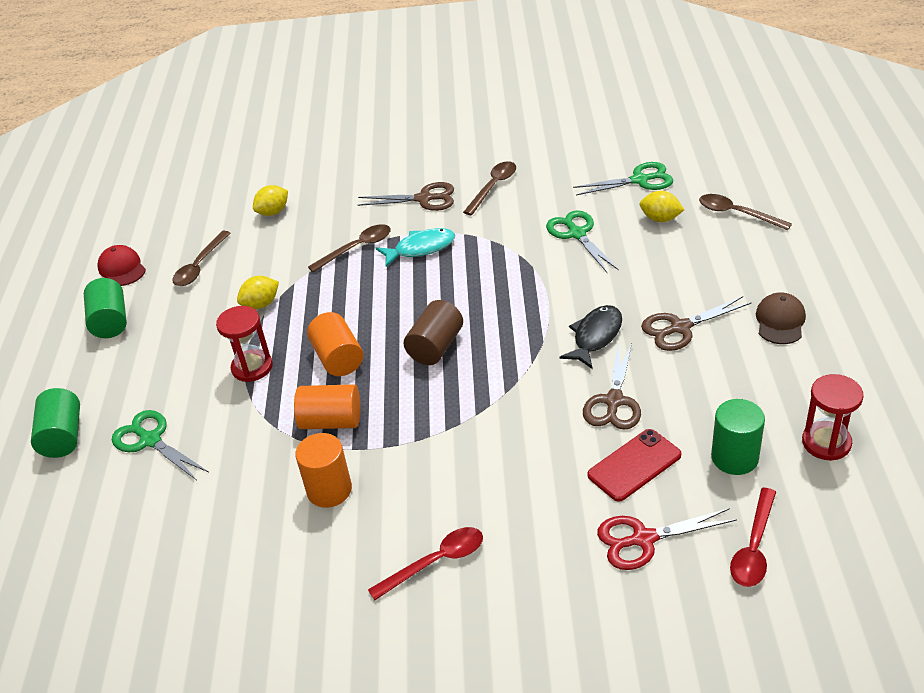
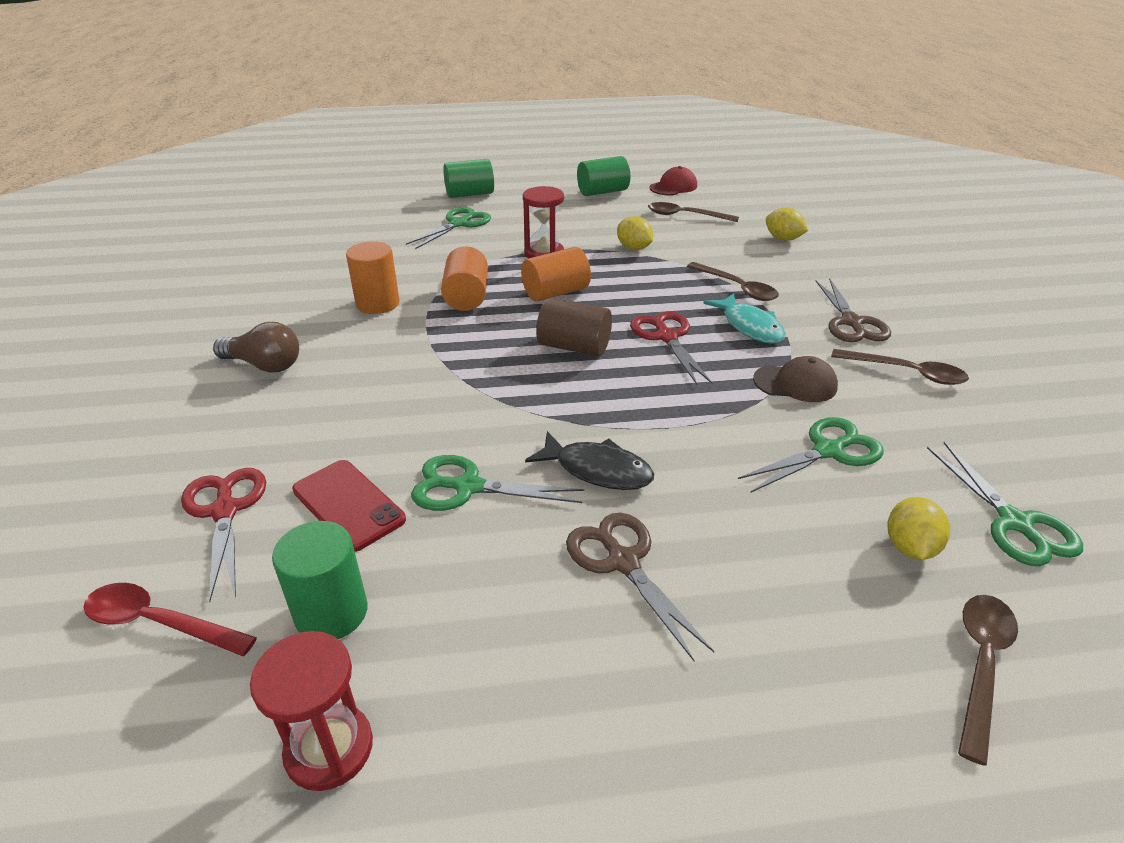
camera: 80 degrees right, 5 degrees down
red spoon [368,527,483,601] -> brown light bulb [213,322,299,373]
brown scissors [583,343,641,430] -> green scissors [411,455,585,511]
brown cap [756,292,806,344] -> brown cap moved to [753,356,838,402]
none -> red scissors [630,312,713,385]

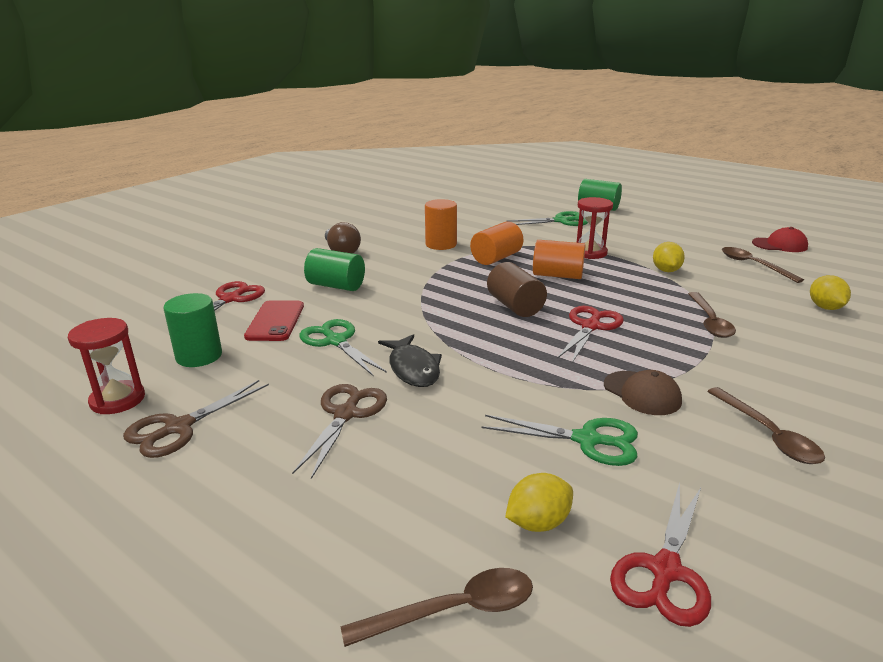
camera: 45 degrees right, 10 degrees down
red spoon [83,583,257,656] -> none
green cylinder [577,156,630,196] -> green cylinder moved to [304,248,365,291]
turquoise fish [703,293,786,344] -> none
brown scissors [816,278,891,342] -> brown scissors moved to [123,380,269,458]
green scissors [927,442,1083,566] -> red scissors [610,483,711,627]

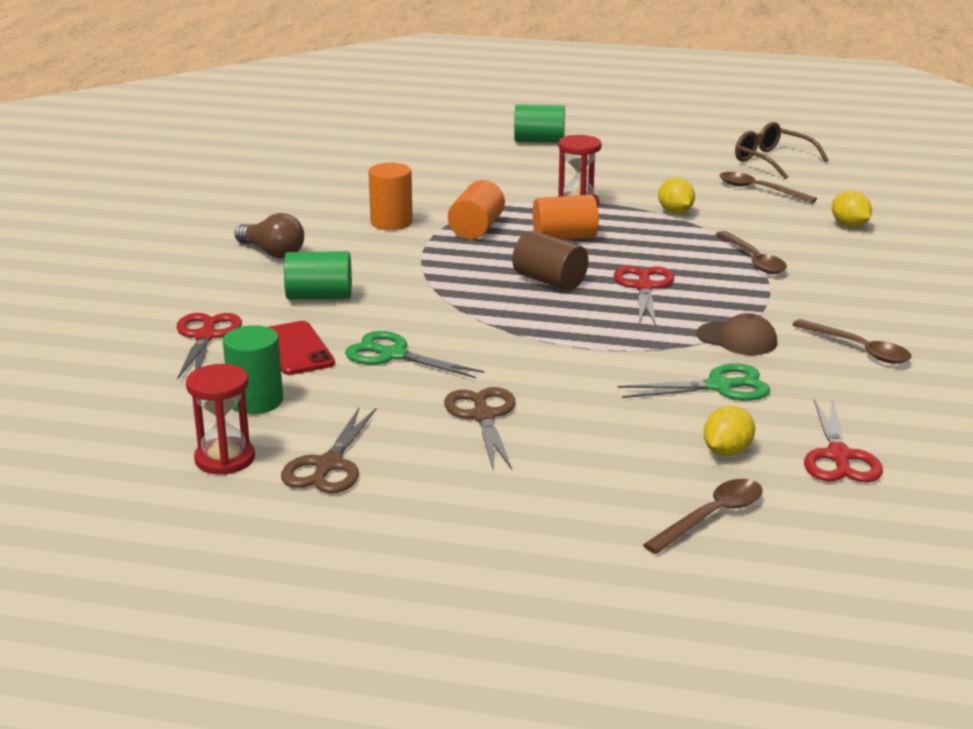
camera: 25 degrees left, 0 degrees up
black fish [378,334,442,387] -> none
green scissors [506,211,588,226] -> none
red cap [752,227,808,252] -> brown glasses [735,122,829,180]

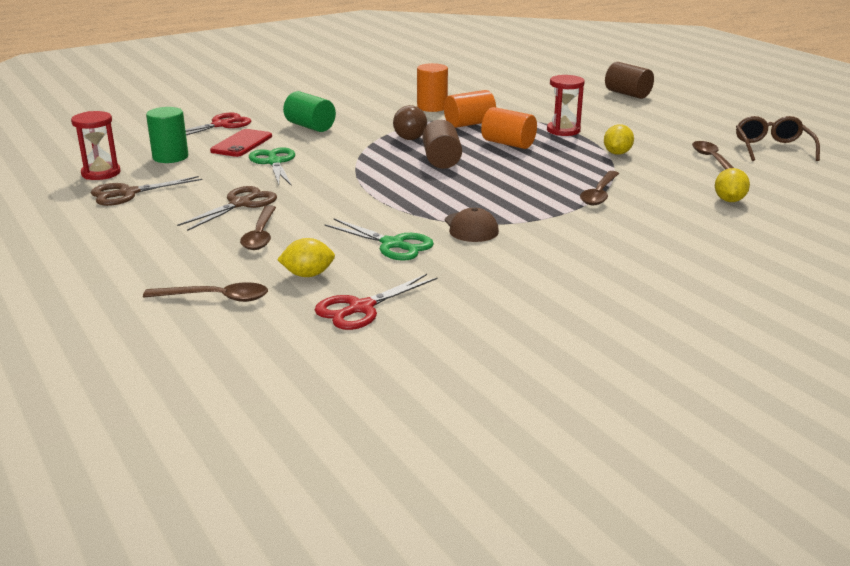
camera: 45 degrees right, 0 degrees up
brown light bulb [235,213,304,258] -> brown light bulb moved to [393,105,427,140]
green cylinder [514,104,565,142] -> brown cylinder [605,62,654,99]
red scissors [614,266,674,326] -> none
brown spoon [792,319,911,364] -> brown spoon moved to [240,205,276,250]

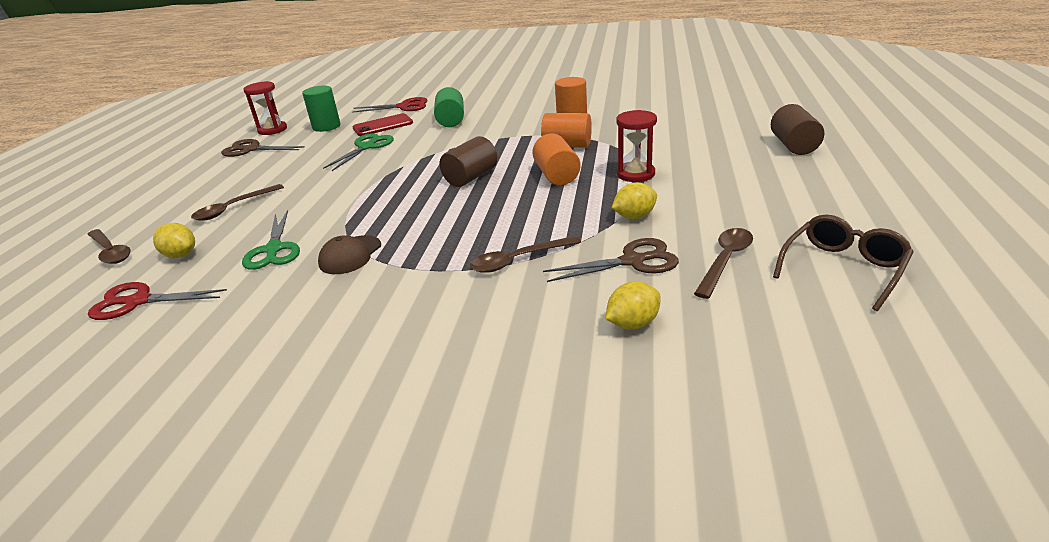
camera: 45 degrees right, 5 degrees up
brown scissors [177,186,277,231] -> brown scissors moved to [543,238,679,282]
brown light bulb [393,105,427,140] -> none

